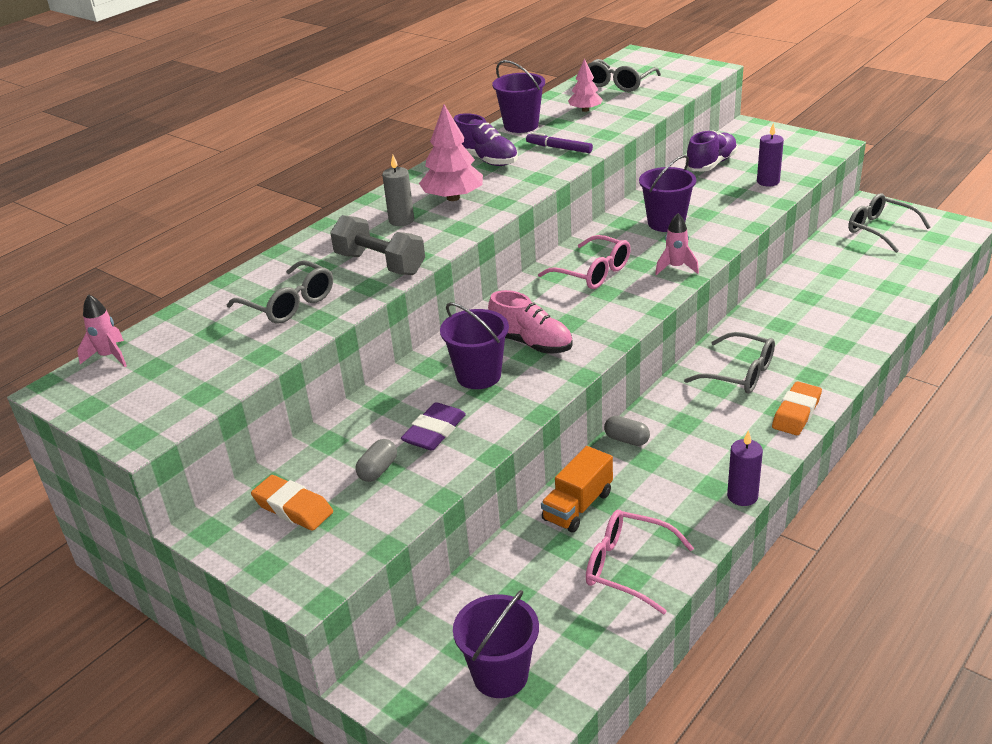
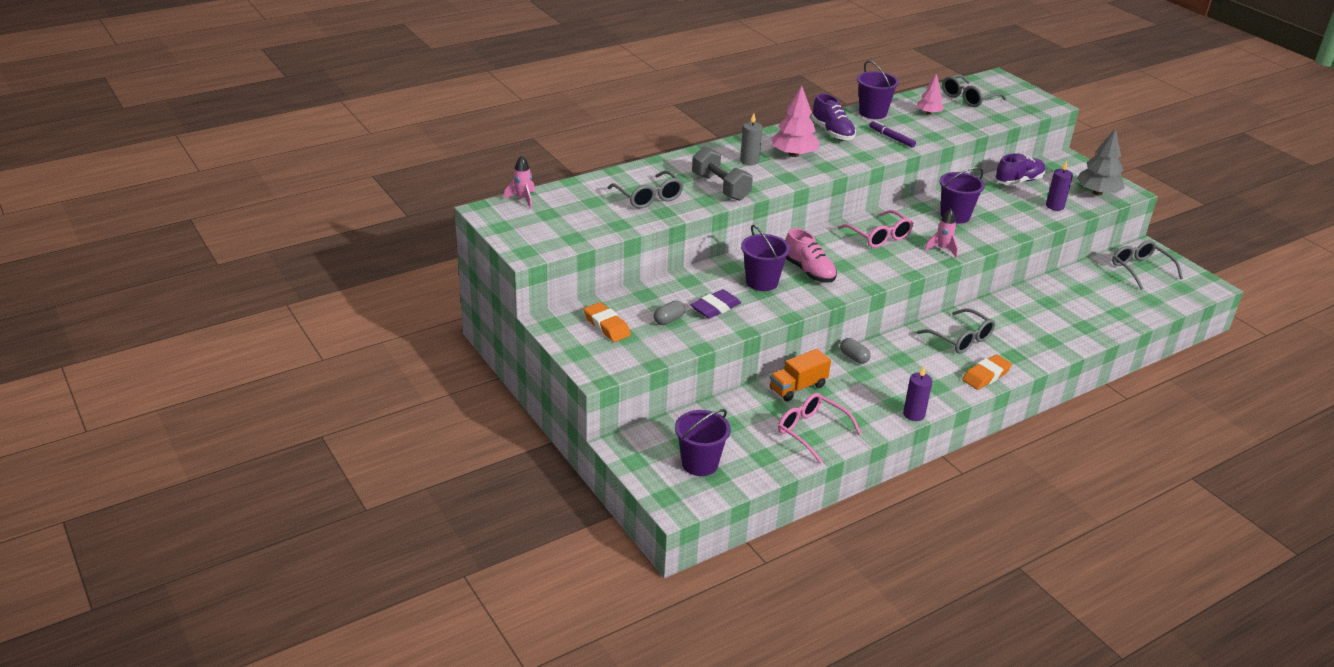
camera: 15 degrees right, 0 degrees up
none -> grey tree [1077,128,1125,195]

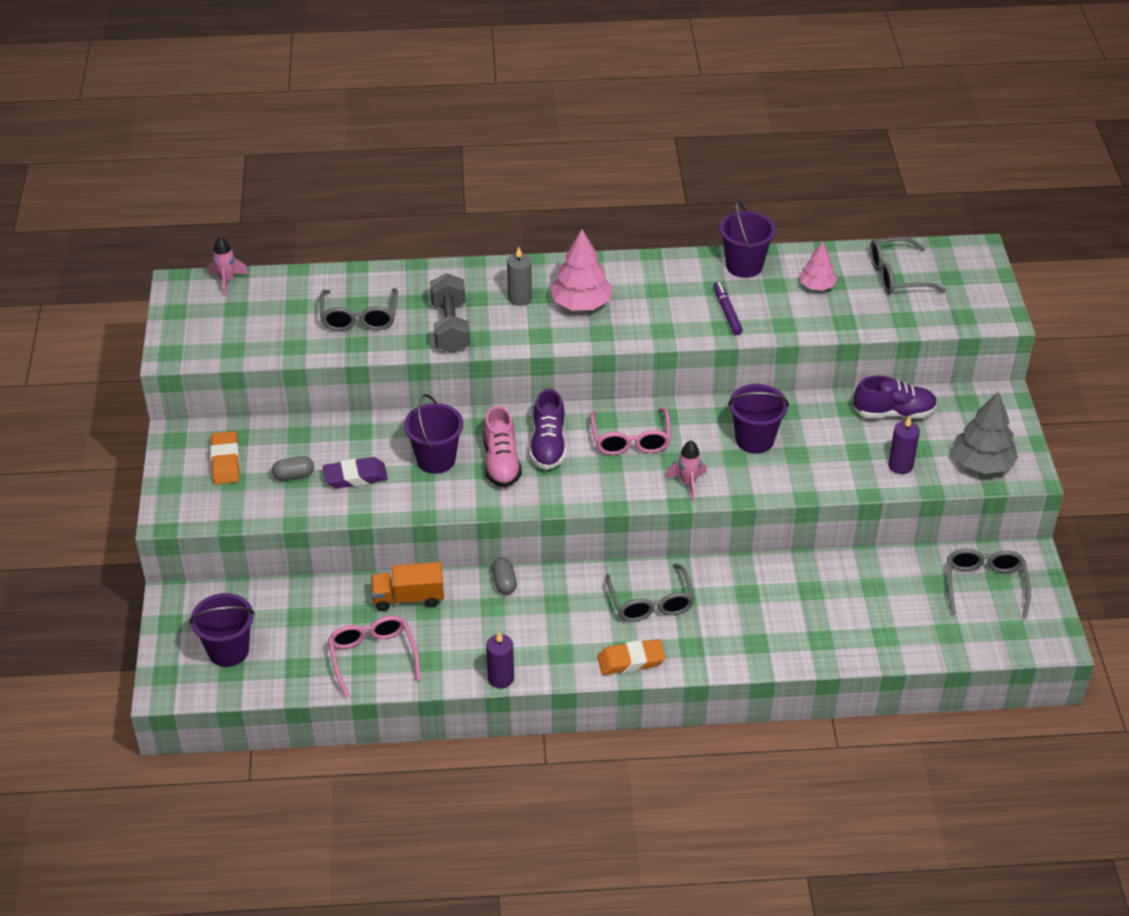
camera: 30 degrees right, 10 degrees up
purple shoe [812,93,856,141] -> purple shoe moved to [530,389,566,470]

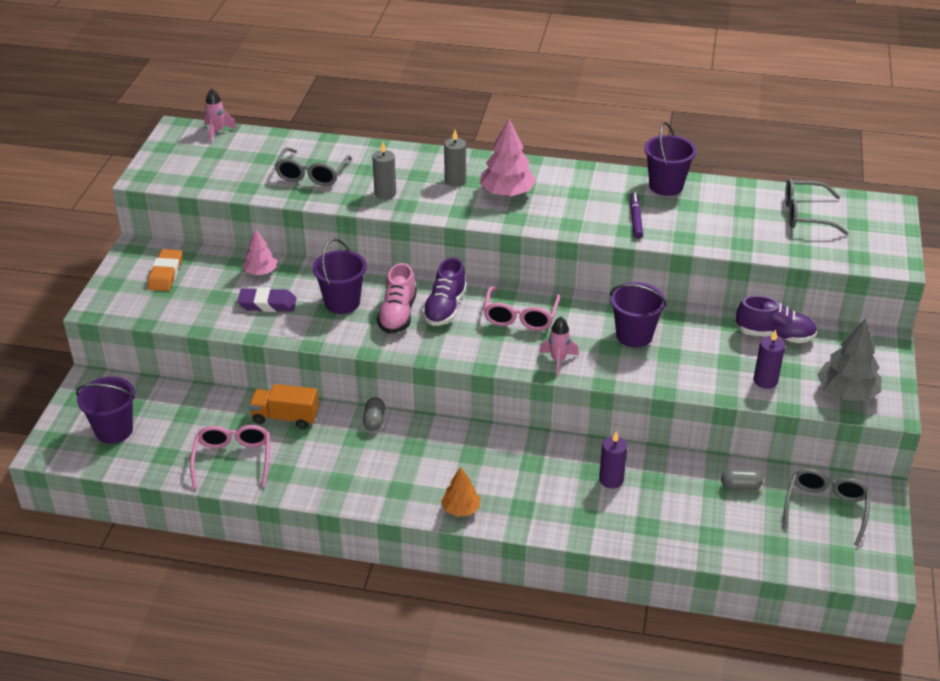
camera: 15 degrees right, 5 degrees down
grey capsule [272,456,314,481] -> grey capsule moved to [721,469,763,490]
grey dumbbell [430,273,470,353] -> grey candle [372,142,396,199]
purple candle [486,632,514,688] -> purple candle moved to [599,431,627,488]
orange eraser [597,639,665,675] -> orange tree [441,467,480,517]
grey glasses [606,564,694,622] -> none
pink tree [800,242,837,291] -> pink tree moved to [242,229,277,275]

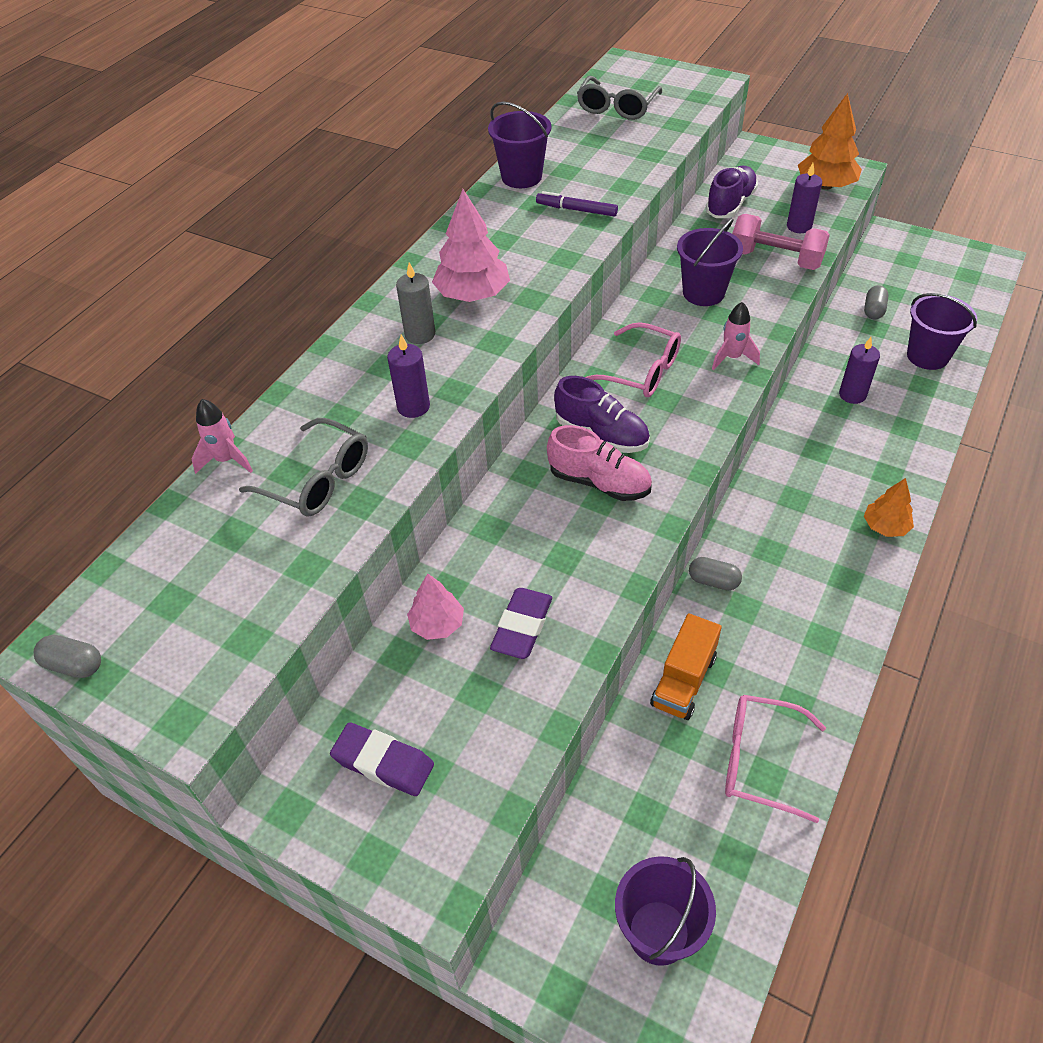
camera: 70 degrees left, 10 degrees up
orange eraser [148,249,183,291] -> purple eraser [330,722,434,796]
pink rocket [205,88,237,142] -> pink rocket moved to [191,399,253,474]
purple bucket [312,238,367,314] -> purple bucket moved to [907,293,977,370]
grey candle [372,142,396,199] -> purple candle [387,335,430,418]
grey glasses [783,469,870,546] -> none
grey tree [817,318,881,401] -> orange tree [798,93,862,190]
none -> grey capsule [33,635,101,678]
none -> pink dumbbell [732,214,830,270]

